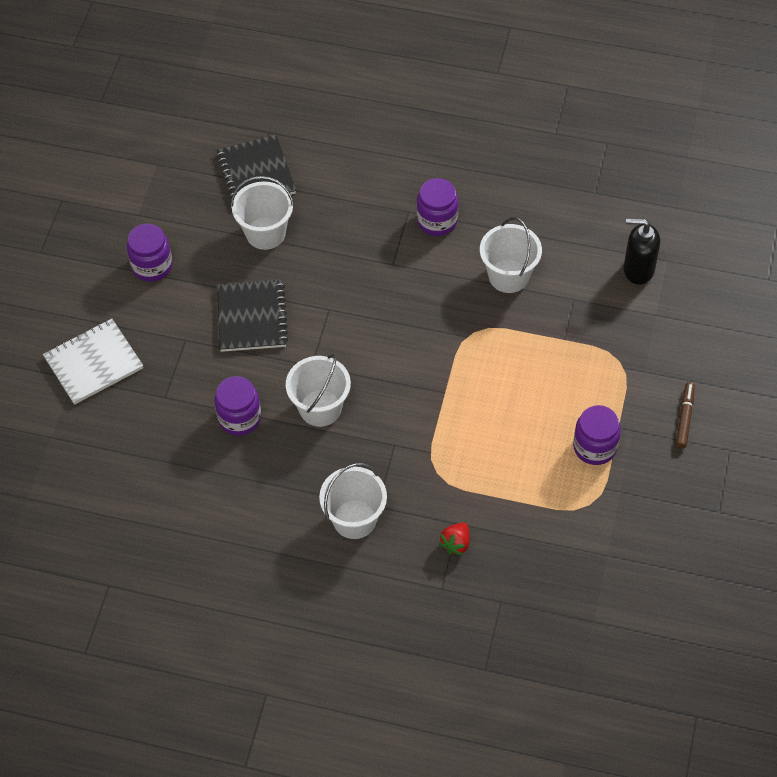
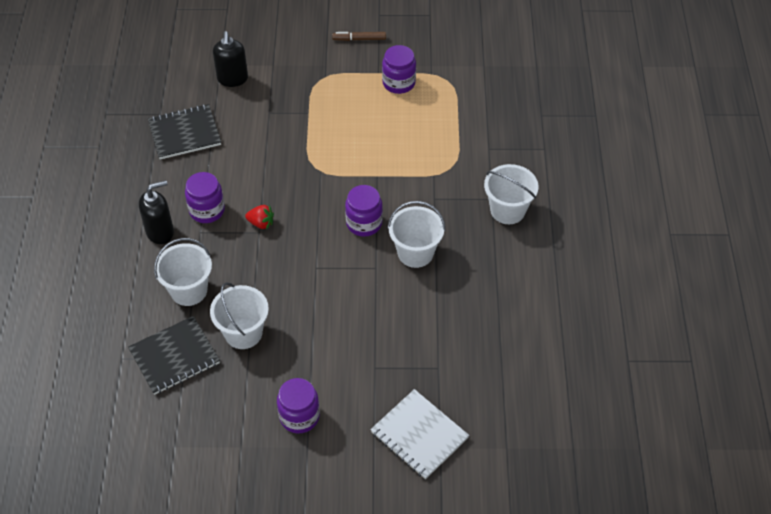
camera: 105 degrees left, 5 degrees down
purple jar [214,376,261,436] -> purple jar moved to [345,185,383,237]
black notebook [217,279,288,352] -> black notebook moved to [148,104,221,160]
red strawberry [438,522,470,555] -> red strawberry moved to [245,205,274,230]
white bucket [480,217,542,293] -> white bucket moved to [154,238,212,306]
none -> black soap dispenser [139,180,174,244]

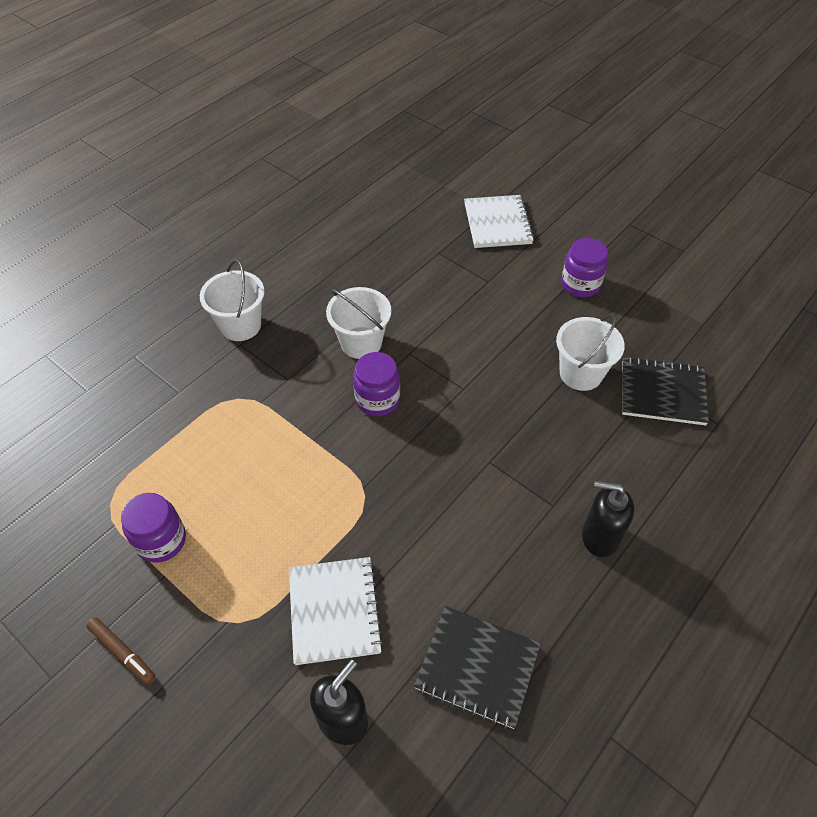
camera: 140 degrees left, 0 degrees up
white bucket [154,238,212,306] -> none
purple jar [185,172,225,223] -> none
red strawberry [245,205,274,230] -> none
none -> white notebook [289,557,383,665]

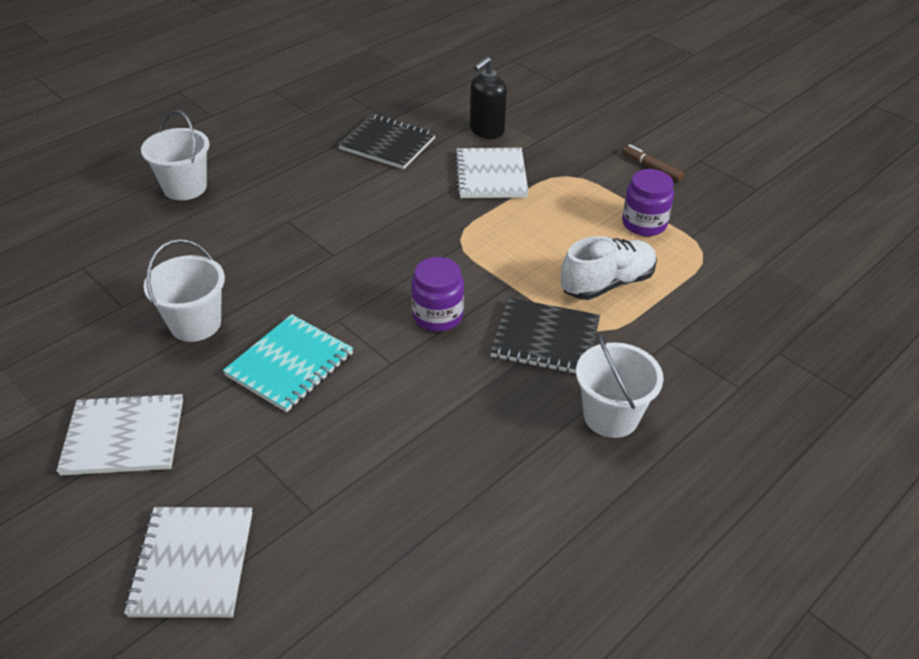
camera: 175 degrees left, 10 degrees down
white bucket [326,287,391,359] -> white bucket moved to [141,110,209,200]
purple jar [561,238,608,297] -> white notebook [56,393,183,476]
black soap dispenser [582,481,634,557] -> none
black notebook [622,356,709,425] -> black notebook moved to [490,298,600,373]
none -> turquoise notebook [223,314,353,412]
none -> white shoe [561,236,657,300]

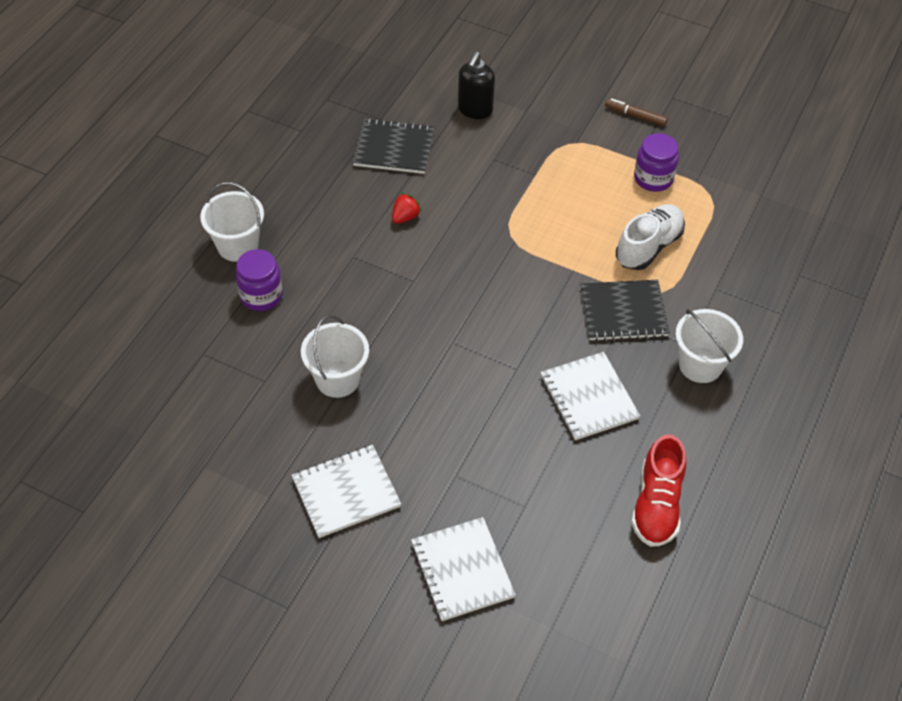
camera: 20 degrees left, 10 degrees up
turquoise notebook [223,314,353,412] -> none
purple jar [411,257,464,332] -> purple jar moved to [235,249,283,311]
white notebook [455,148,529,198] -> white notebook moved to [540,352,640,440]
none -> red strawberry [392,193,422,224]
none -> red shoe [631,434,686,547]

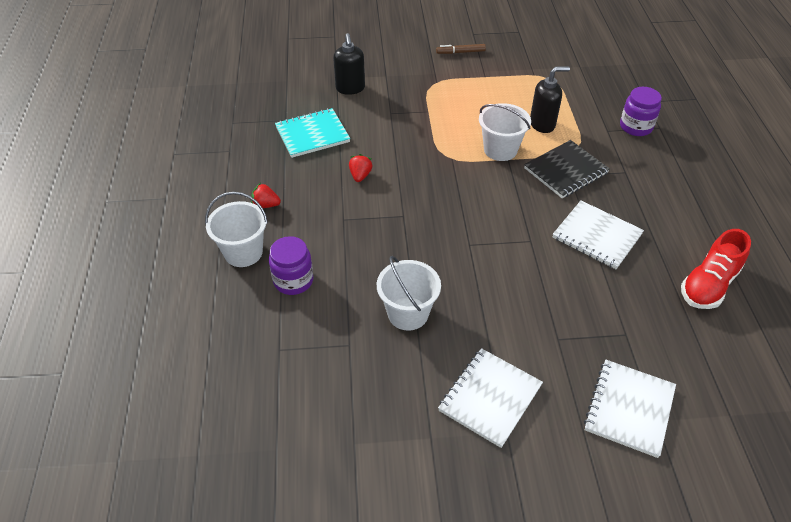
camera: 30 degrees left, 5 degrees down
black notebook [353,118,434,174] -> turquoise notebook [275,108,350,158]
white notebook [411,517,516,621] -> white notebook turned 75 degrees clockwise [584,360,676,458]
white shoe [616,204,685,270] -> black soap dispenser [530,66,570,133]
red shoe [631,434,686,547] -> red shoe turned 60 degrees clockwise [681,229,751,309]
purple jar [634,133,679,192] -> purple jar moved to [620,87,662,136]
white bucket [675,309,743,383] -> white bucket moved to [479,103,531,161]
none -> red strawberry [251,183,281,208]

